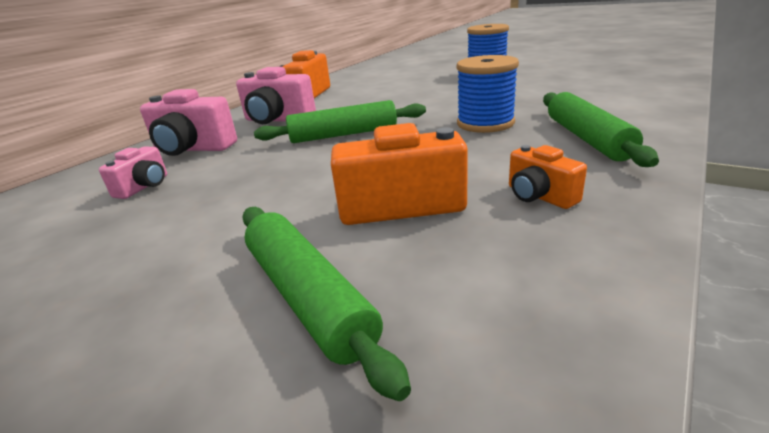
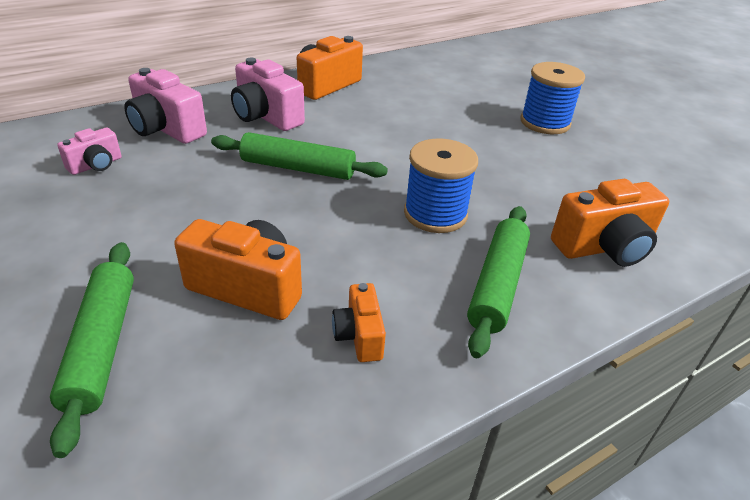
camera: 20 degrees right, 10 degrees up
none -> orange camera [551,179,669,267]

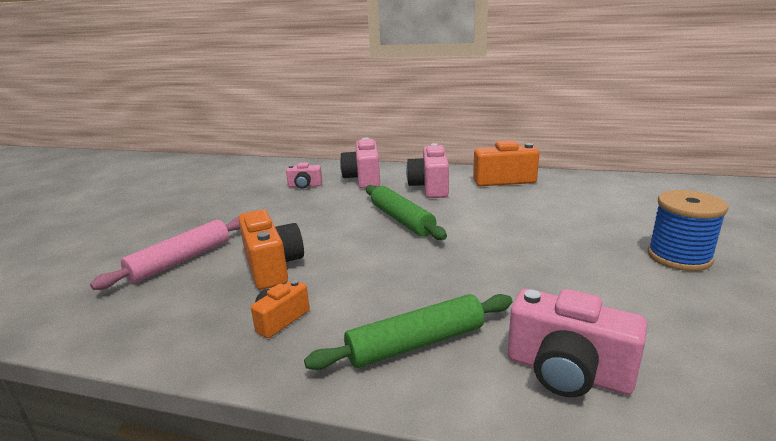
camera: 50 degrees right, 15 degrees down
green rolling pin [50,242,134,458] -> pink rolling pin [90,217,240,290]
blue spool [404,139,478,233] -> none
orange camera [551,179,669,267] -> pink camera [508,289,647,397]

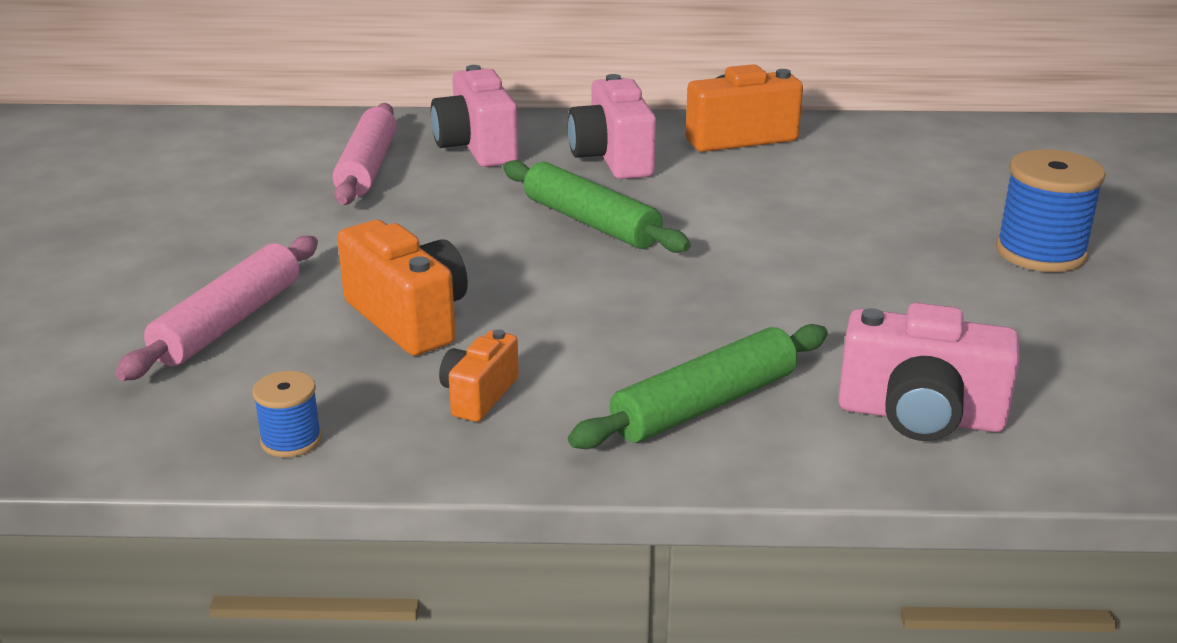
camera: 15 degrees left, 5 degrees up
pink camera [286,162,322,189] -> pink rolling pin [332,103,397,205]
none -> blue spool [252,371,322,457]

